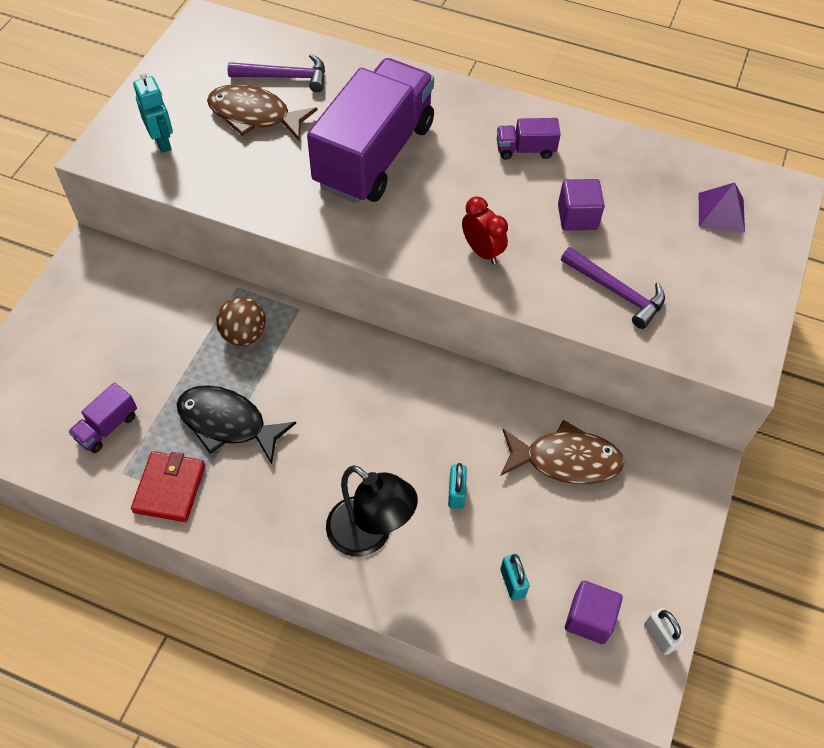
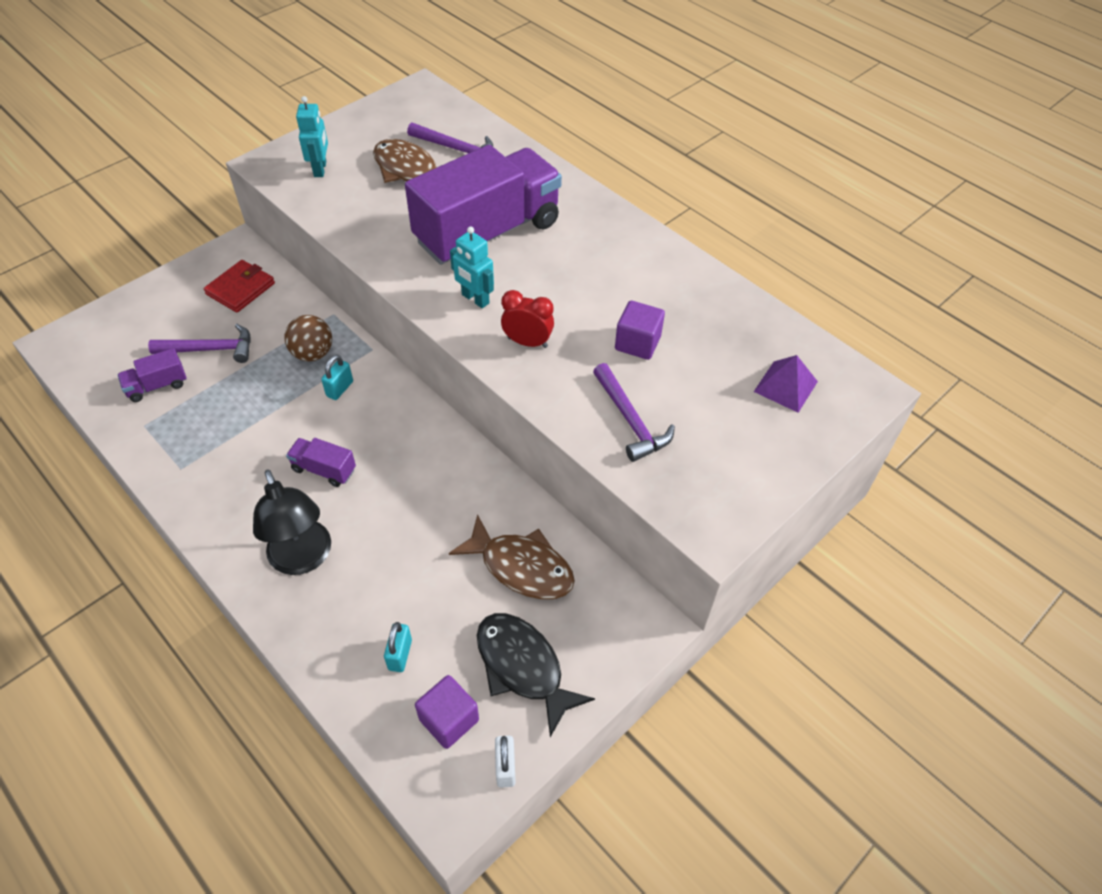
camera: 25 degrees right, 5 degrees down
red wallet [131,451,205,522] -> red wallet moved to [204,260,275,313]
black fish [176,385,296,464] -> black fish moved to [477,613,595,737]
turquoise padlock [448,463,467,509] -> turquoise padlock moved to [321,355,353,400]
red clock [462,196,508,265] -> red clock turned 60 degrees counterclockwise [501,290,554,348]
purple truck [497,118,561,160] -> purple truck moved to [286,438,356,487]
none -> purple hammer [148,324,251,363]
none -> turquoise robot [450,226,494,308]

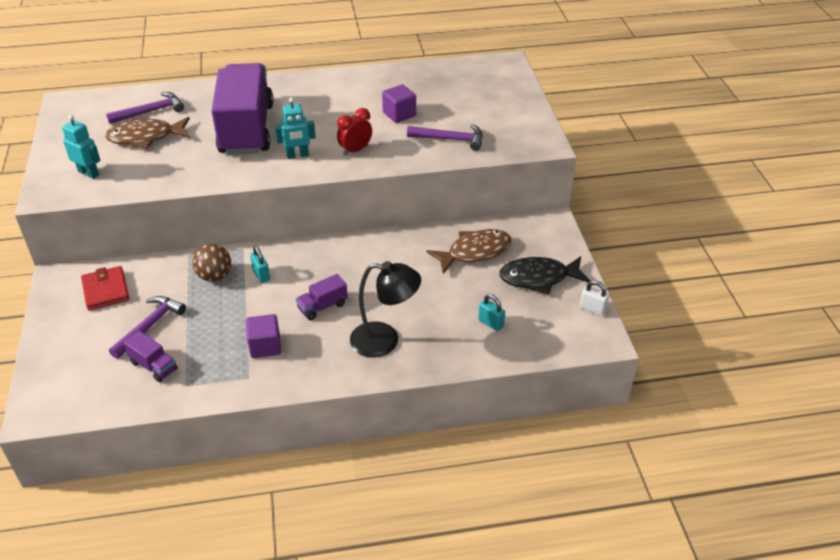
camera: 55 degrees left, 10 degrees down
purple truck [117,348,187,402] -> purple truck turned 60 degrees counterclockwise [123,331,177,382]
purple cube [415,675,479,749] -> purple cube moved to [246,314,281,358]
purple pyramid [754,355,818,413] -> none

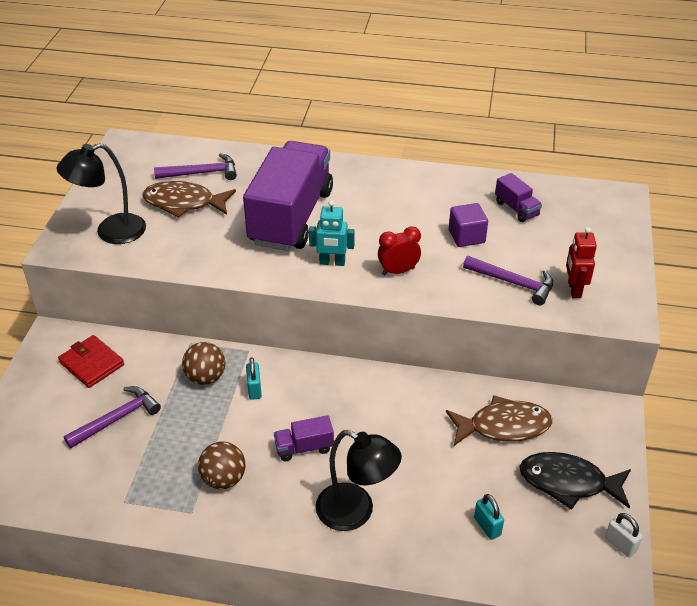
camera: 20 degrees right, 0 degrees up
turquoise robot [62,115,100,179] -> black lamp [56,143,146,244]
red wallet [81,266,129,310] -> red wallet turned 45 degrees counterclockwise [58,335,124,388]
purple truck [123,331,177,382] -> purple truck moved to [495,173,542,222]
purple cube [246,314,281,358] -> brown ball [198,442,245,489]
none -> red robot [566,227,597,298]

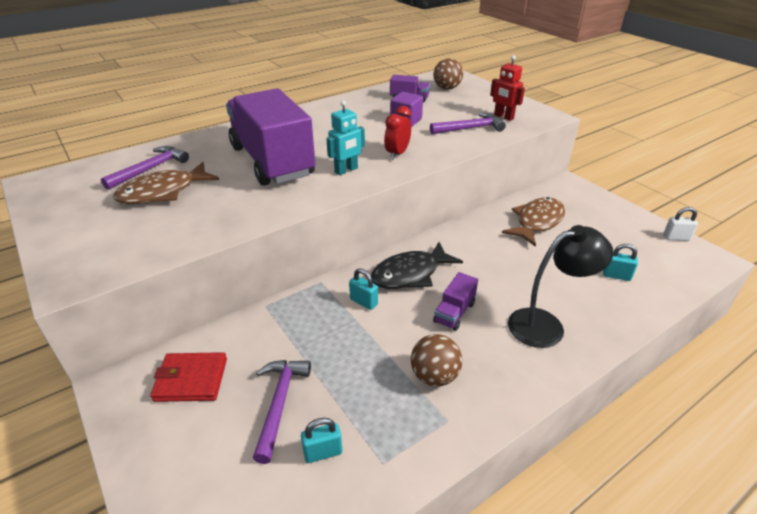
camera: 45 degrees left, 5 degrees down
black lamp [56,143,146,244] -> none
brown ball [182,342,225,385] -> brown ball moved to [433,58,463,90]
black fish [520,452,631,510] -> black fish moved to [371,242,463,289]
none -> turquoise padlock [301,418,342,463]

